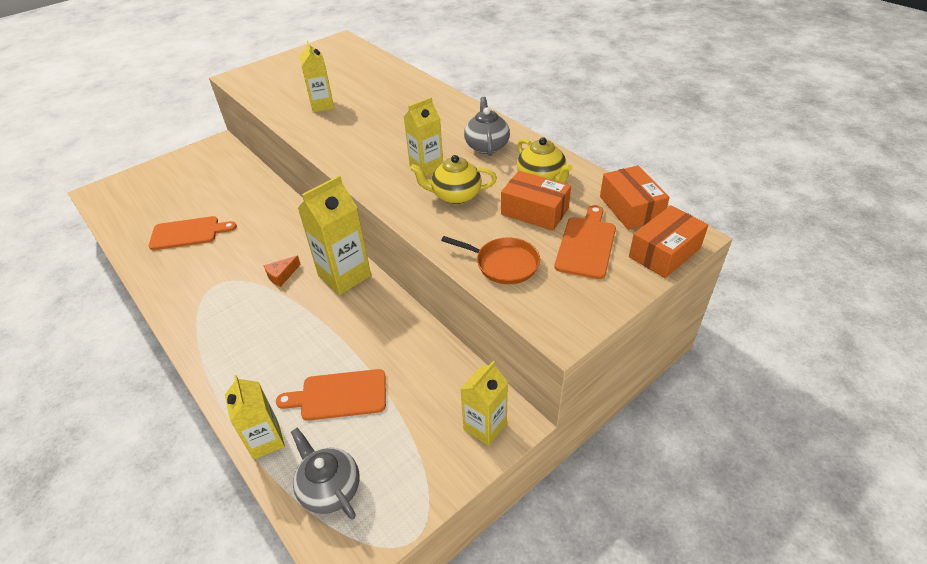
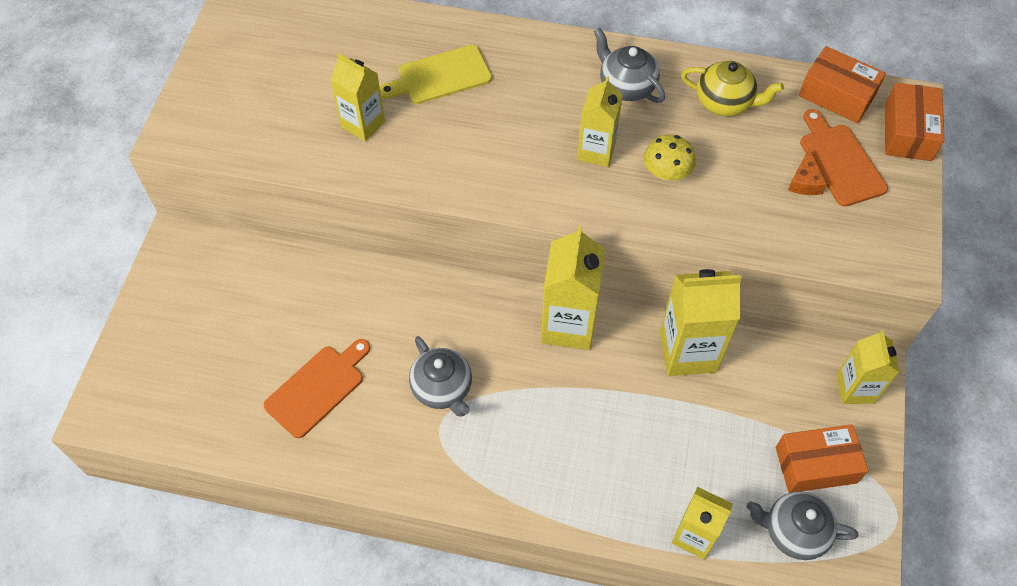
camera: 40 degrees left, 15 degrees up
orange cheese [264,256,301,287] -> orange cheese moved to [788,149,827,195]
orange cutting board [276,369,386,421] -> none
yellow teapot [410,155,497,204] -> yellow mushroom [644,135,696,181]
orange pan [441,236,540,284] -> none
orange box [501,171,571,231] -> orange box moved to [775,424,869,493]
none -> yellow cutting board [380,45,492,104]
none -> grey teapot [409,336,472,417]
none -> yellow carton [660,269,742,376]

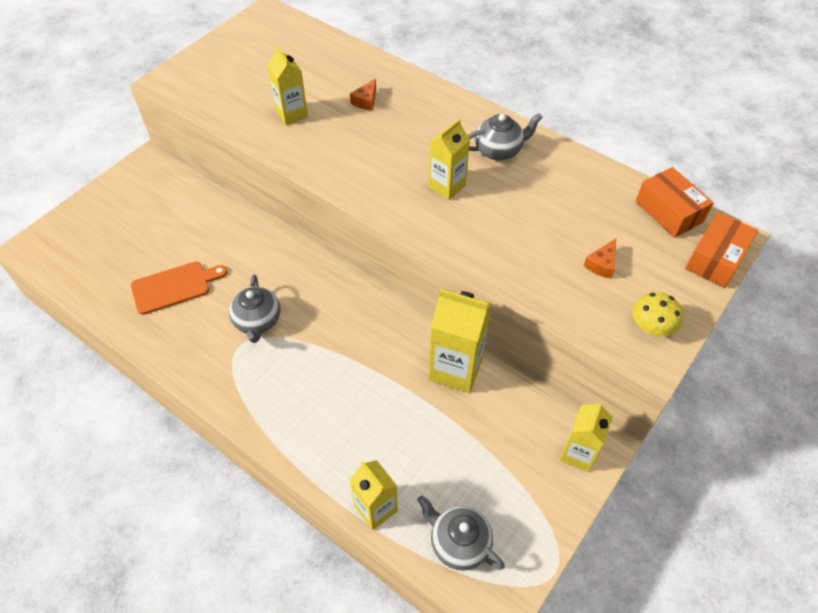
camera: 25 degrees right, 5 degrees down
yellow cutting board [380,45,492,104] -> orange cheese [350,79,376,111]
yellow carton [541,226,605,350] -> none
grey teapot [594,28,665,103] -> grey teapot turned 90 degrees clockwise [467,113,543,160]
yellow mushroom [644,135,696,181] -> yellow mushroom moved to [632,292,683,336]
yellow teapot [681,61,784,116] -> none
orange box [775,424,869,493] -> none
orange cutting board [800,109,888,207] -> none

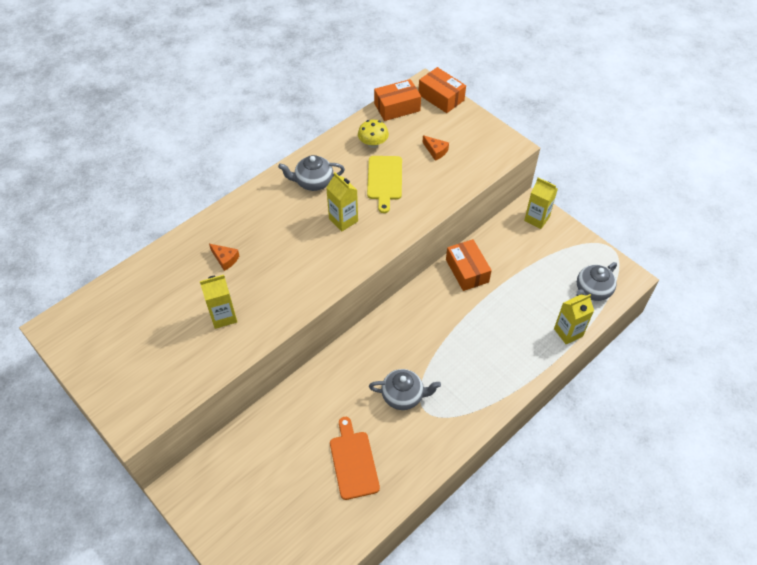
camera: 80 degrees left, 0 degrees up
yellow carton [429,289,492,393] -> orange box [446,239,492,291]
grey teapot [467,113,543,160] -> grey teapot turned 90 degrees counterclockwise [278,155,345,191]
yellow mushroom [632,292,683,336] -> yellow mushroom moved to [358,119,389,148]
none -> yellow cutting board [367,156,402,213]

